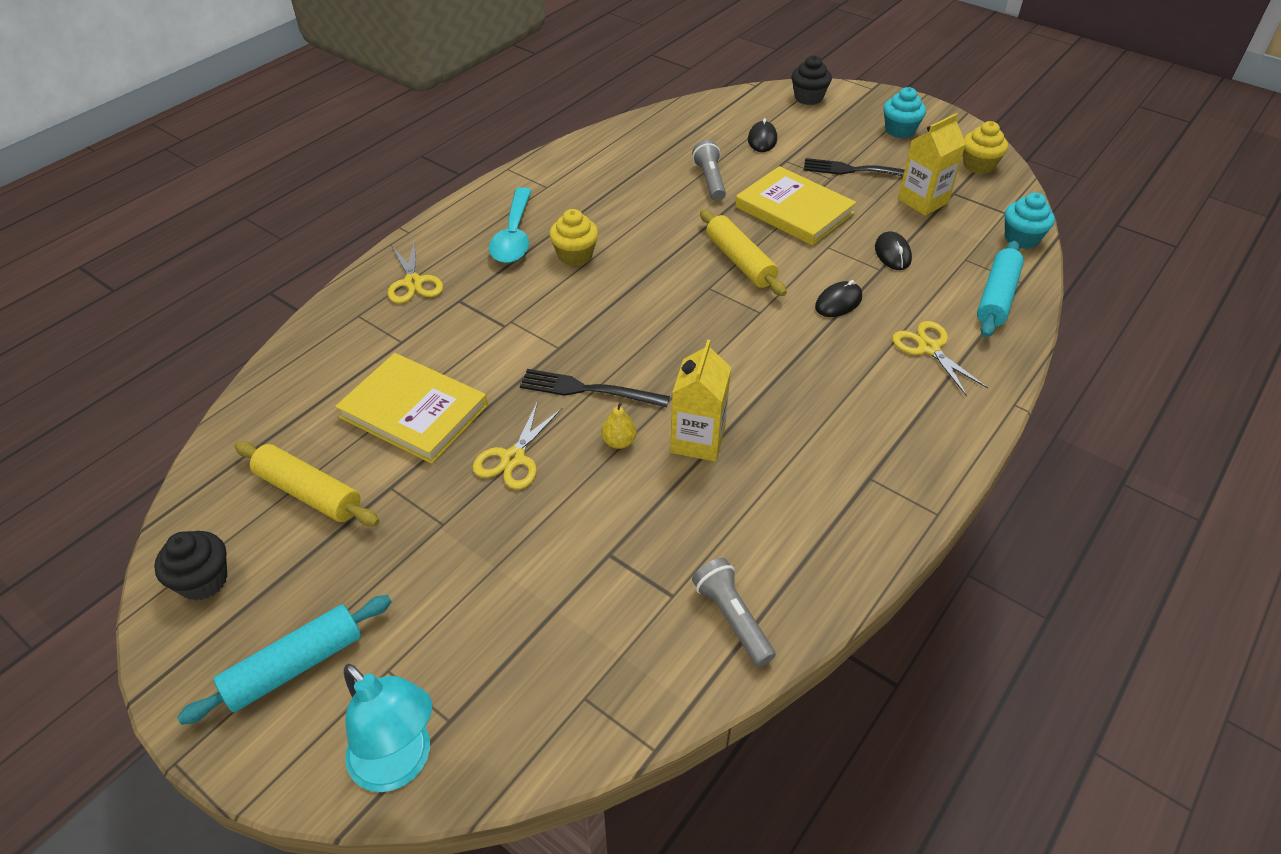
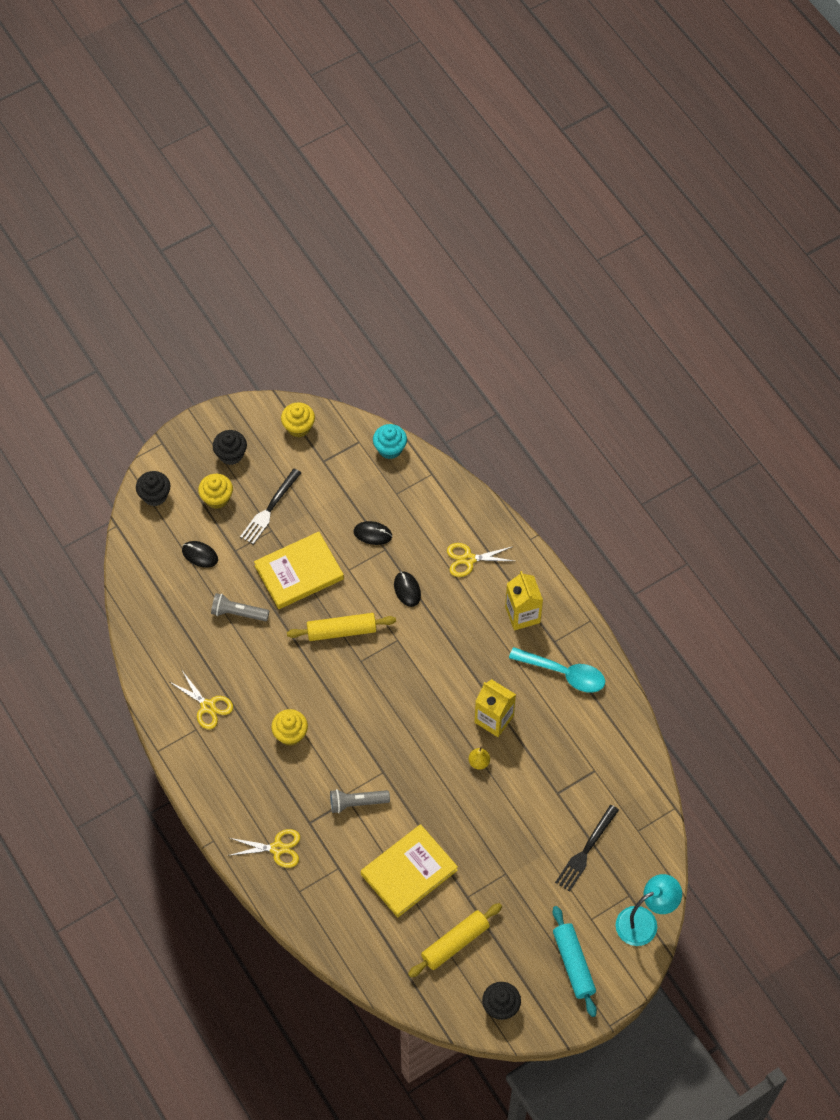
camera: 70 degrees left, 15 degrees up
yellow scissors [473,401,563,490] -> yellow scissors moved to [170,671,233,729]
turquoise spoon [489,187,532,263] -> turquoise spoon moved to [509,647,605,693]
black fork [520,369,670,407] -> black fork moved to [555,805,619,892]
grey flashlight [692,558,776,667] -> grey flashlight moved to [330,789,390,813]
turquoise cupcake [884,87,926,138] -> black cupcake [213,430,247,465]
yellow carton [898,113,966,216] -> yellow carton moved to [505,571,543,630]
turquoise rolling pin [977,241,1024,338] -> none
none -> yellow cupcake [198,474,233,509]

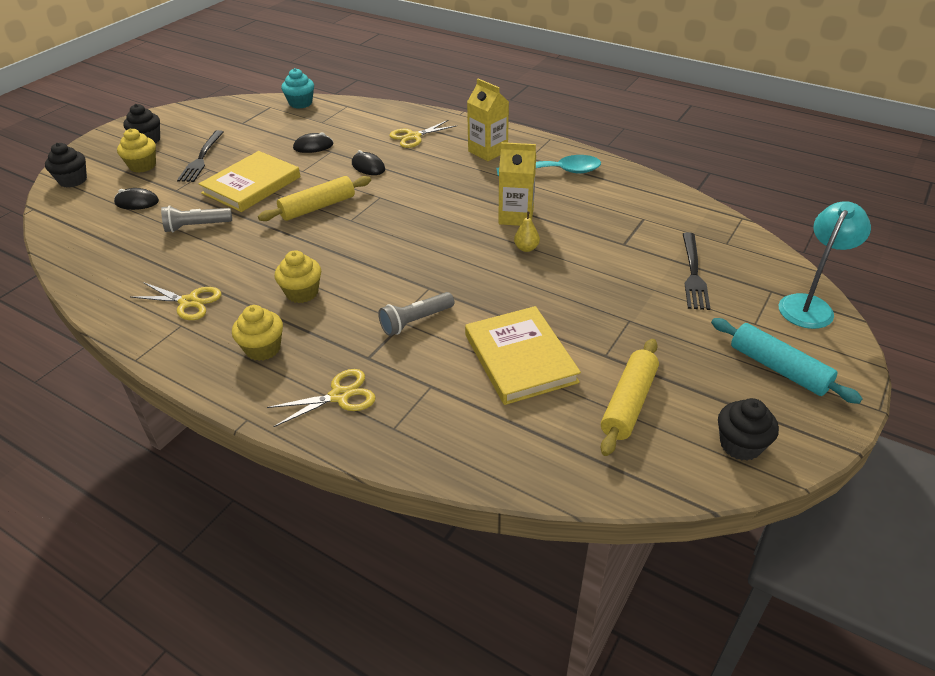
camera: 25 degrees left, 20 degrees down
yellow cupcake [281,402,315,437] -> yellow cupcake moved to [232,305,283,361]
yellow book [361,824,458,918] -> yellow book turned 45 degrees counterclockwise [465,306,581,405]

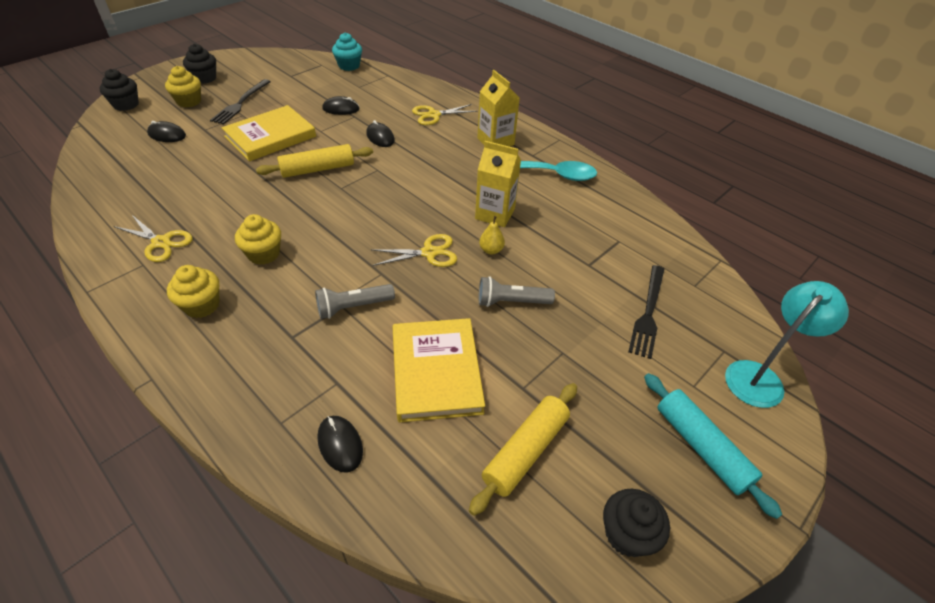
camera: 10 degrees right, 5 degrees up
grey flashlight [161,205,232,232] -> grey flashlight moved to [478,276,555,307]
yellow scissors [267,369,376,427] -> yellow scissors moved to [372,234,457,267]
none -> black mouse [317,416,363,473]

